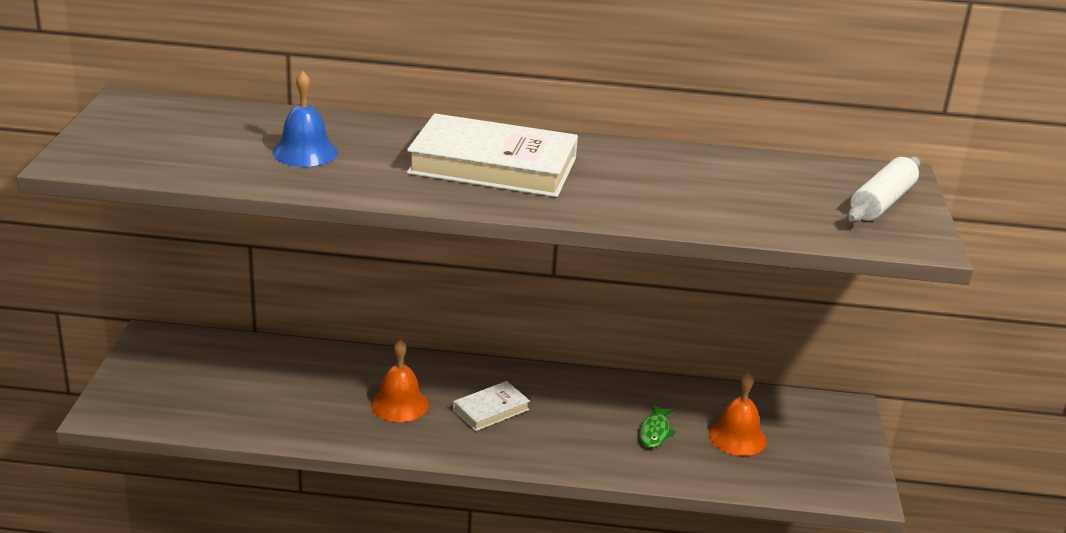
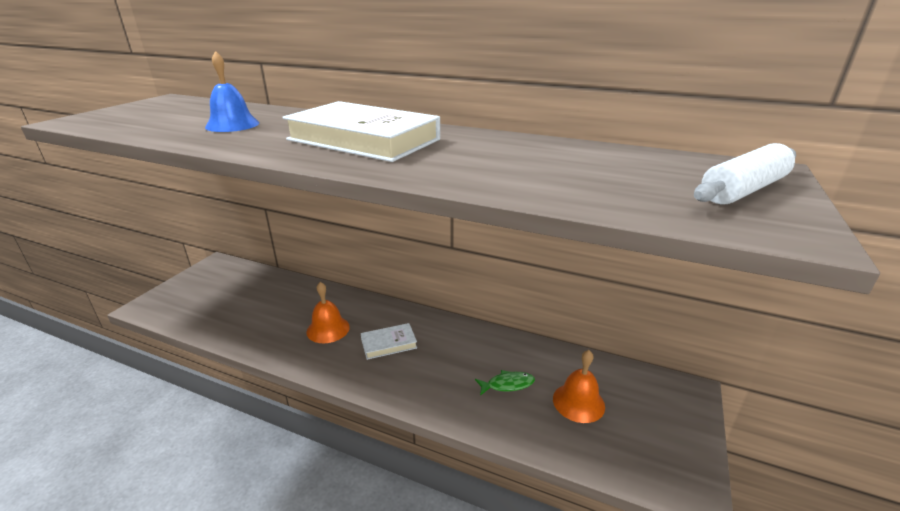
camera: 20 degrees right, 0 degrees up
green fish [639,404,676,448] -> green fish turned 135 degrees counterclockwise [475,370,535,396]

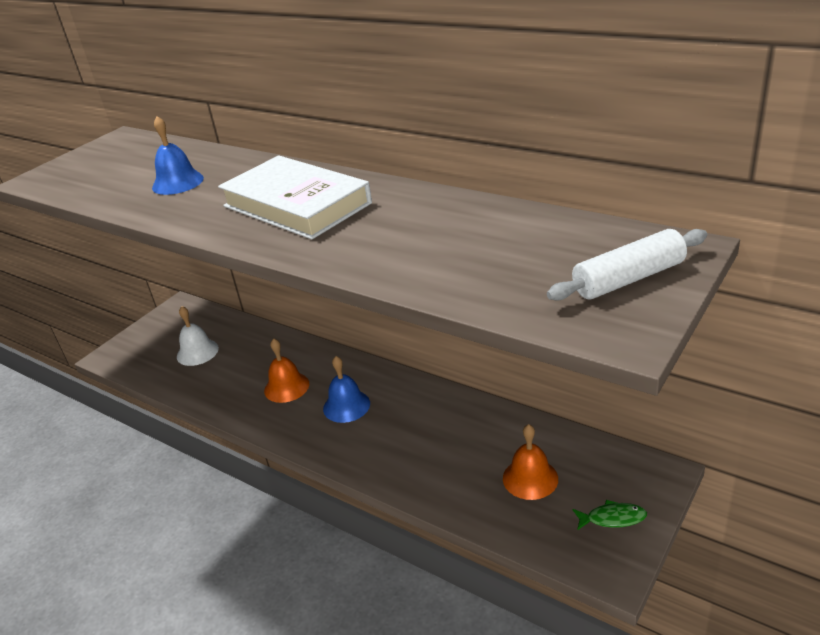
camera: 15 degrees right, 5 degrees up
white book [361,323,417,360] -> blue bell [323,356,370,423]
green fish [475,370,535,396] -> green fish moved to [573,500,647,530]
none -> white bell [177,306,219,366]

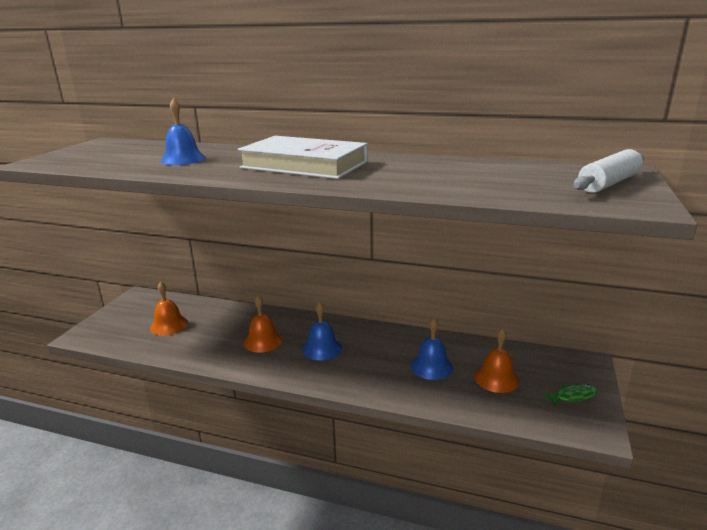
camera: 20 degrees left, 10 degrees down
white bell [177,306,219,366] -> orange bell [150,282,188,336]
none -> blue bell [411,318,453,380]

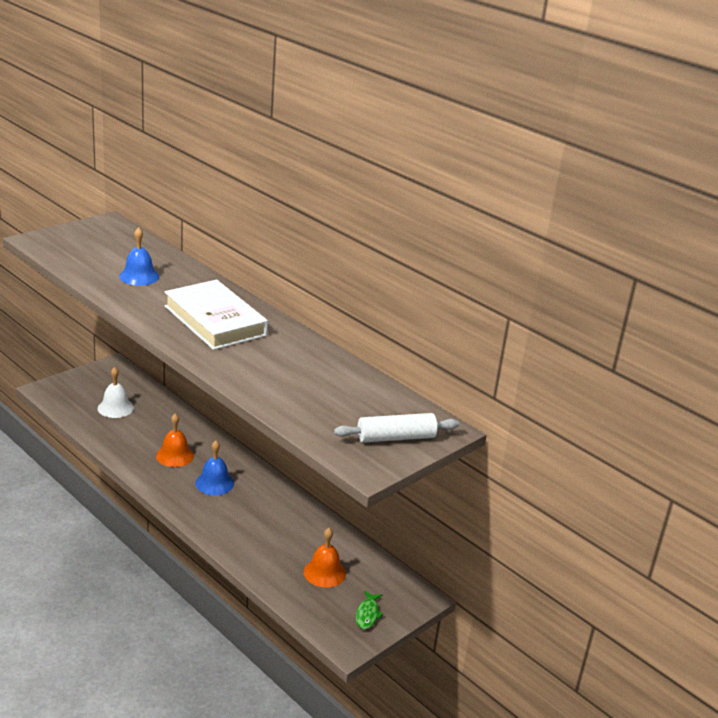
camera: 25 degrees right, 5 degrees up
orange bell [150,282,188,336] -> white bell [98,367,134,418]
blue bell [411,318,453,380] -> none
green fish [542,384,598,407] -> green fish turned 90 degrees clockwise [356,591,384,629]

